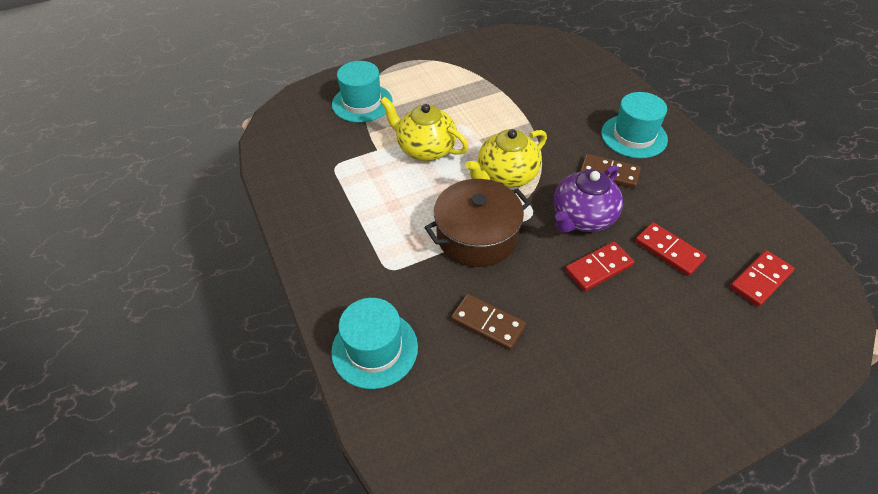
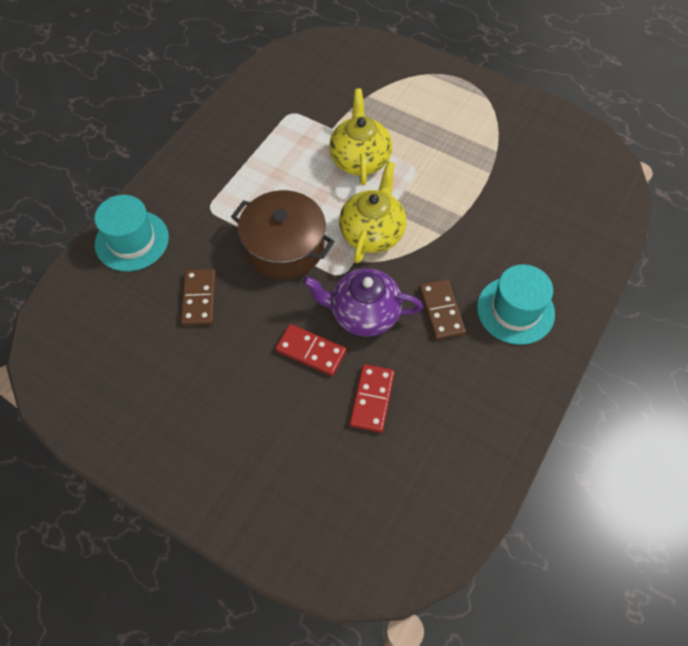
camera: 55 degrees right, 10 degrees up
turquoise hat [332,61,393,123] -> none
yellow teapot [465,129,547,188] -> yellow teapot turned 90 degrees clockwise [339,161,406,263]
red domino [730,250,795,307] -> none

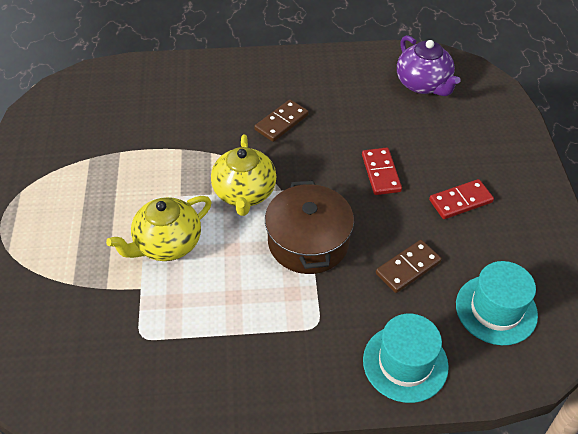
camera: 125 degrees left, 10 degrees down
purple teapot [303,268,423,337] -> purple teapot moved to [397,35,461,96]
yellow teapot [339,161,406,263] -> yellow teapot turned 75 degrees counterclockwise [211,135,276,216]
red domino [350,364,395,433] -> red domino moved to [429,179,494,219]
turquoise hat [477,264,555,345] -> turquoise hat moved to [456,261,538,345]

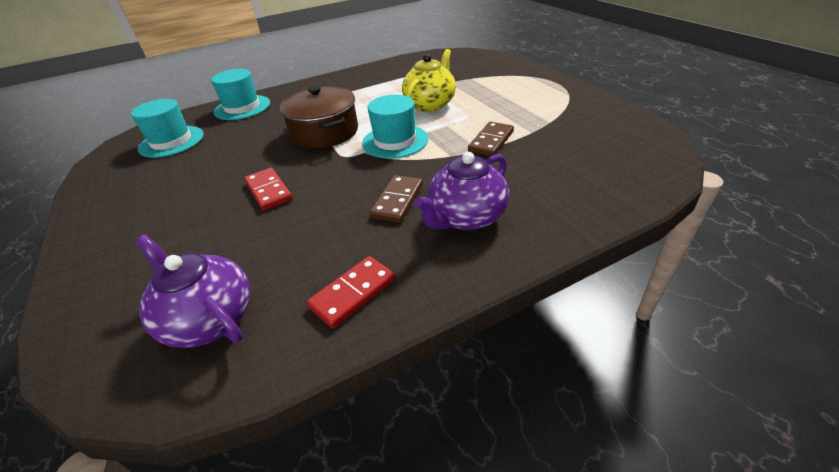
camera: 160 degrees right, 10 degrees down
yellow teapot [211,135,276,216] -> turquoise hat [362,95,428,159]
brown domino [376,240,442,293] -> brown domino moved to [468,122,514,156]
red domino [429,179,494,219] -> red domino moved to [306,256,396,328]
none -> purple teapot [414,152,509,231]

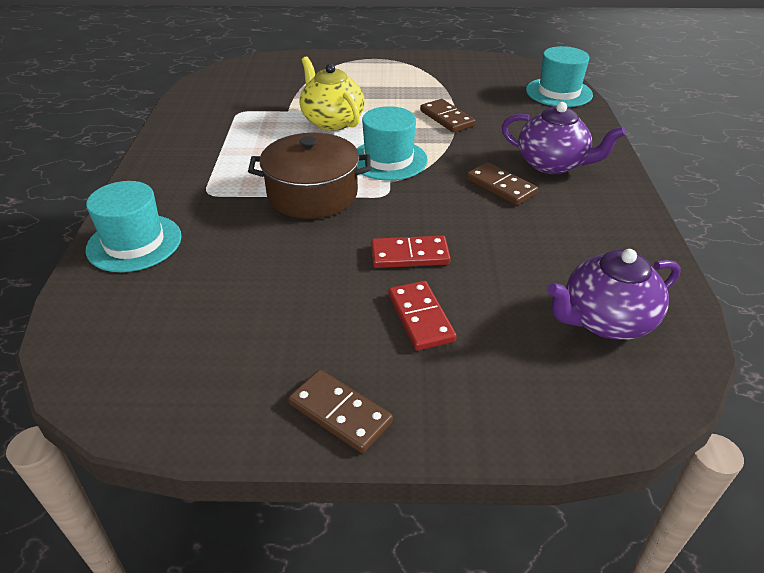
camera: 65 degrees left, 0 degrees up
turquoise hat [131,99,204,158] -> turquoise hat moved to [526,46,593,107]
red domino [306,256,396,328] -> red domino moved to [388,281,456,351]
purple teapot [414,152,509,231] -> purple teapot turned 45 degrees counterclockwise [502,102,626,174]
none -> brown domino [288,370,393,453]

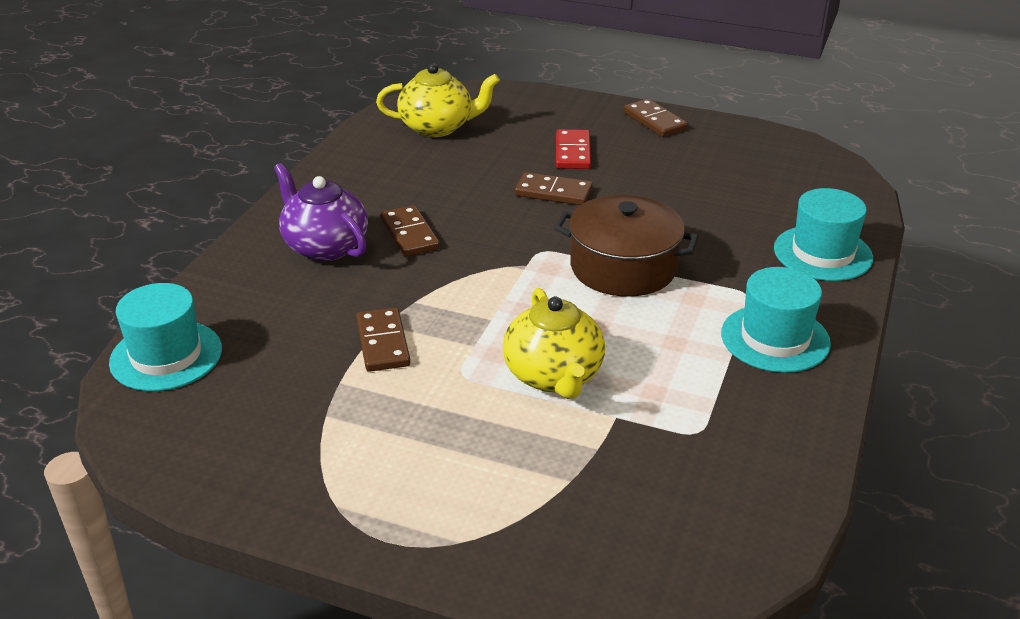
camera: 160 degrees left, 5 degrees down
turquoise hat [356,106,428,181] -> turquoise hat moved to [721,267,831,373]
red domino [371,235,451,268] -> brown domino [515,172,593,205]
purple teapot [547,249,681,340] -> yellow teapot [376,63,500,137]

